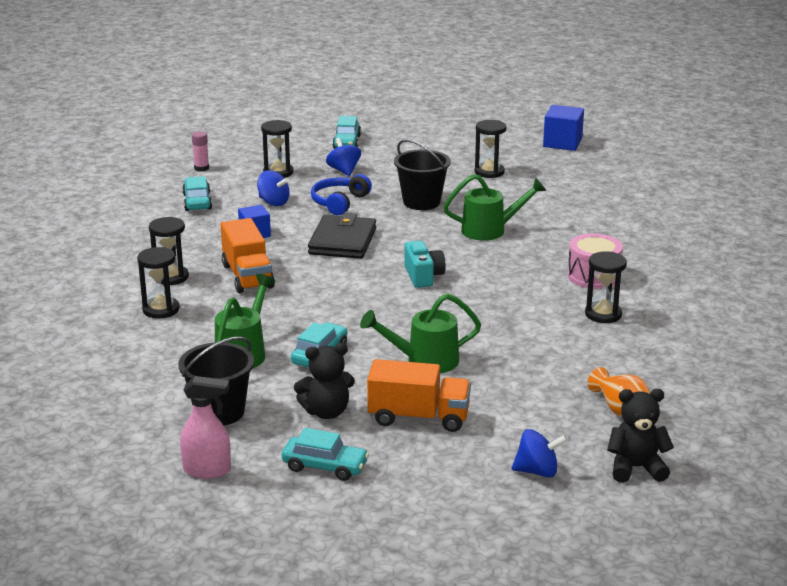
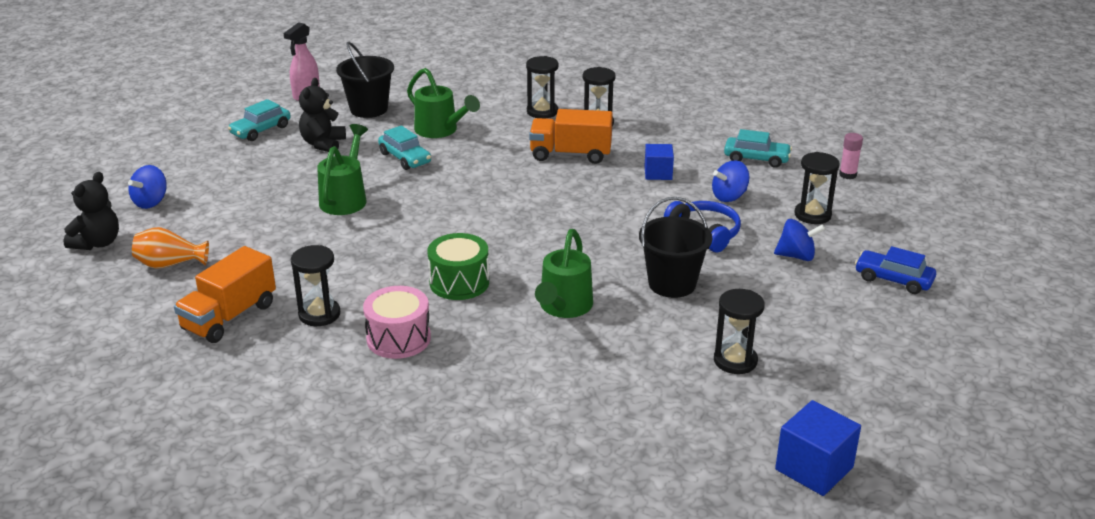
camera: 115 degrees right, 5 degrees up
black wallet [308,213,376,259] -> none
turquoise car [333,116,361,149] -> blue car [855,246,936,294]
orange truck [367,359,471,432] -> orange truck moved to [174,246,276,343]
turquoise camera [404,241,446,288] -> none
none -> green drum [427,233,489,300]

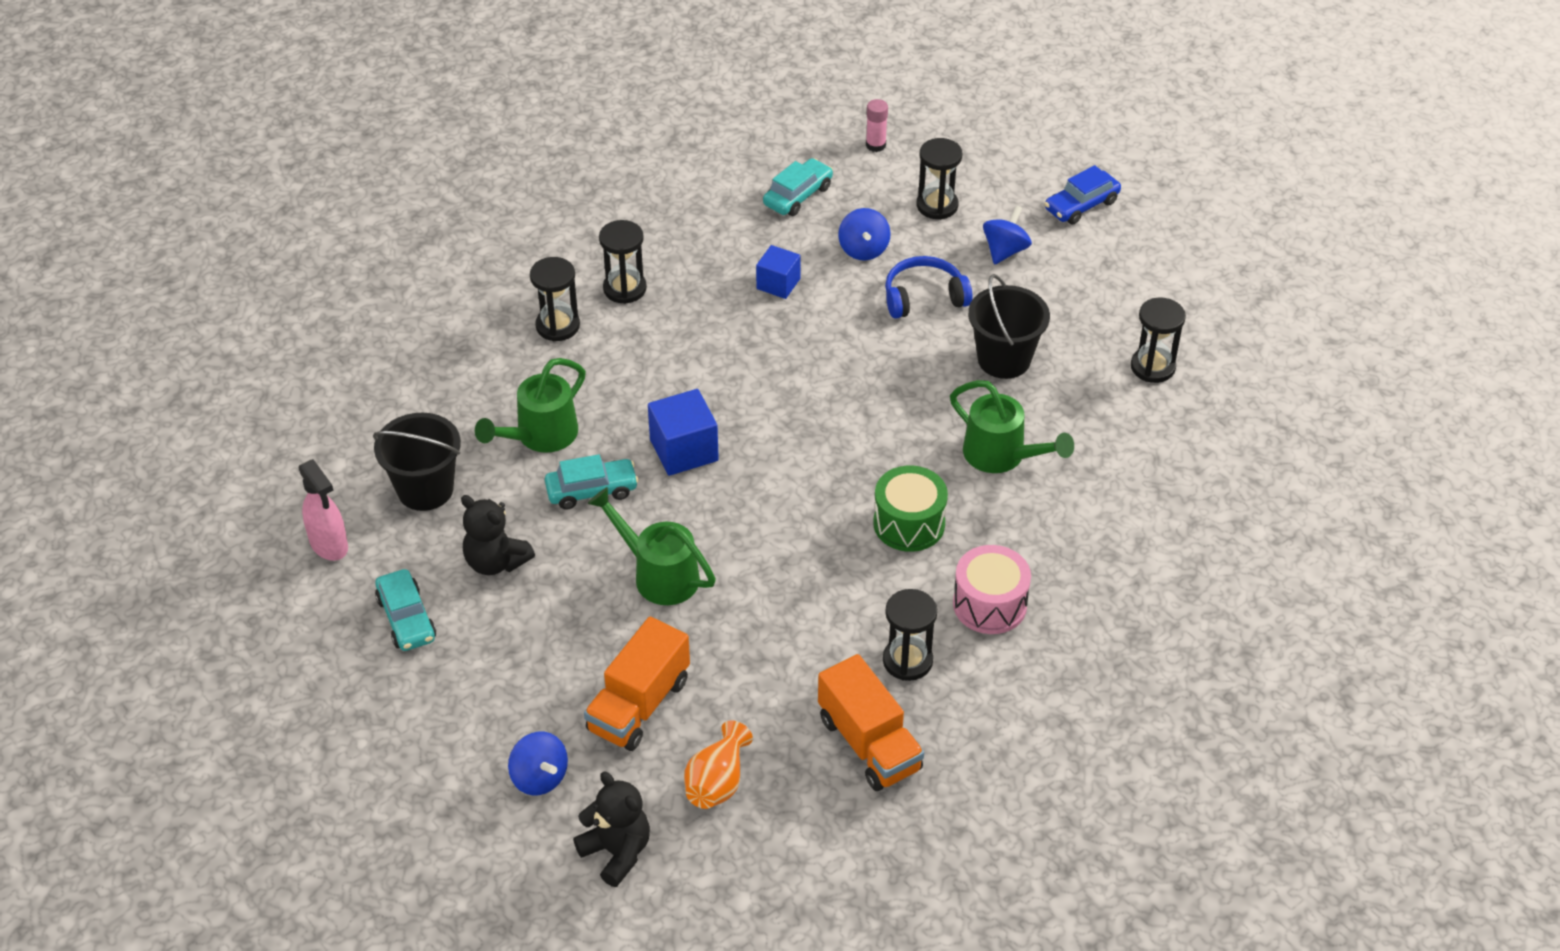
camera: 65 degrees left, 15 degrees up
green watering can [407,68,480,138] -> green watering can turned 150 degrees clockwise [475,358,586,453]
orange truck [529,109,613,164] -> orange truck moved to [584,617,690,751]
blue cube [775,400,861,496] -> blue cube moved to [648,389,719,476]

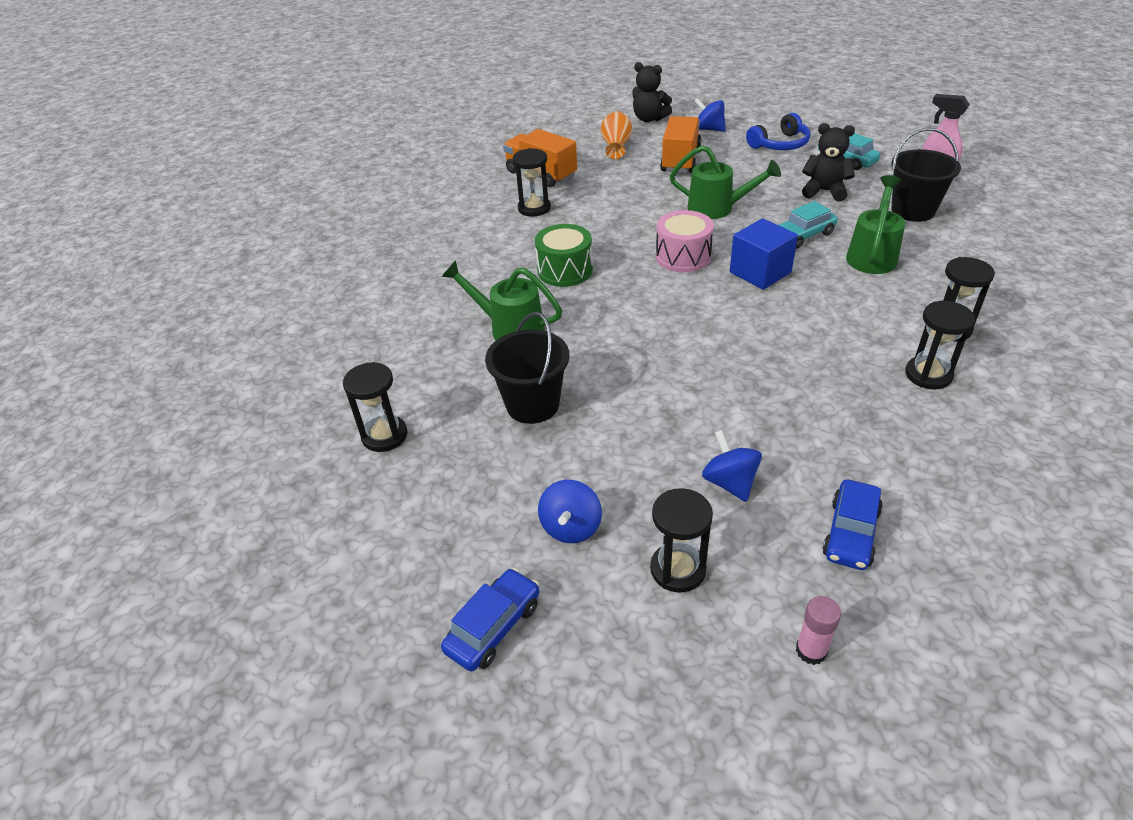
camera: 165 degrees right, 5 degrees down
blue cube [756,245,801,299] -> none
turquoise car [763,158,833,216] -> blue car [822,479,883,570]
blue headphones [885,256,972,319] -> blue headphones moved to [746,113,810,150]
pink drum [953,545,1031,634] -> pink drum moved to [656,210,714,272]

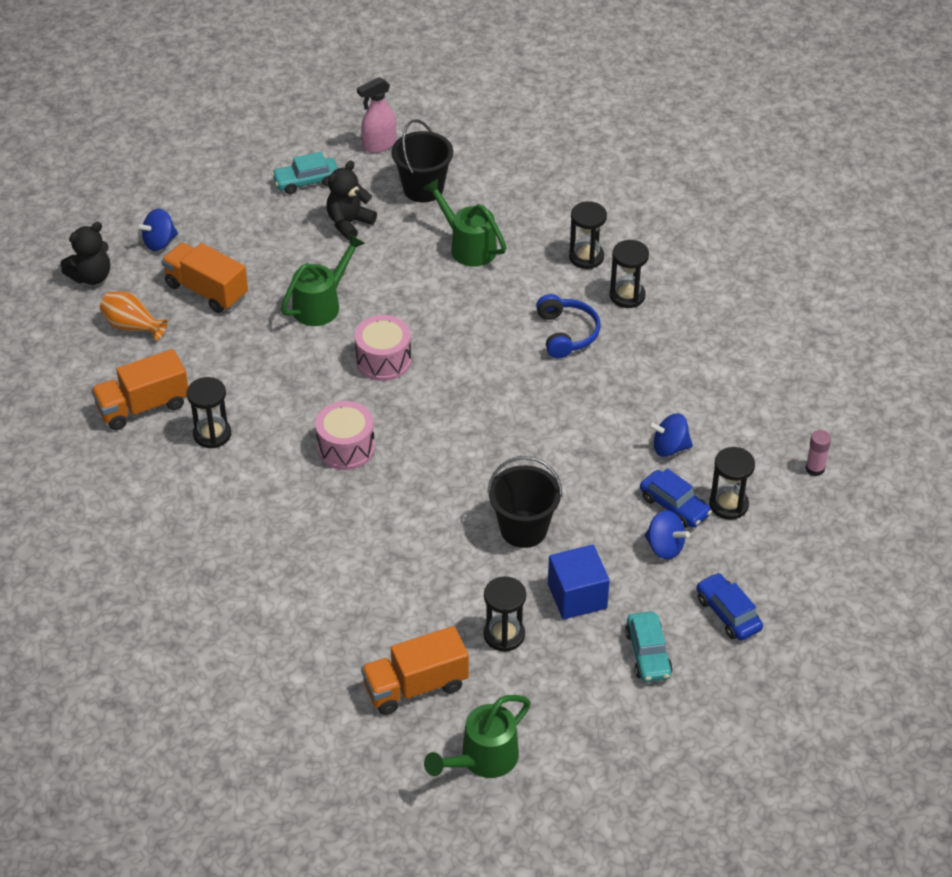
camera: 70 degrees left, 5 degrees up
green watering can [442,261,562,340] -> green watering can moved to [424,695,531,778]
green drum [535,224,593,287] -> pink drum [315,401,375,470]
blue cube [730,218,798,290] -> blue cube moved to [548,545,610,620]
blue headphones [746,113,810,150] -> blue headphones moved to [536,294,601,359]
turquoise car [779,201,838,249] -> turquoise car moved to [625,612,673,682]
blue car [822,479,883,570] -> blue car moved to [640,468,712,528]
none -> orange truck [361,626,469,715]

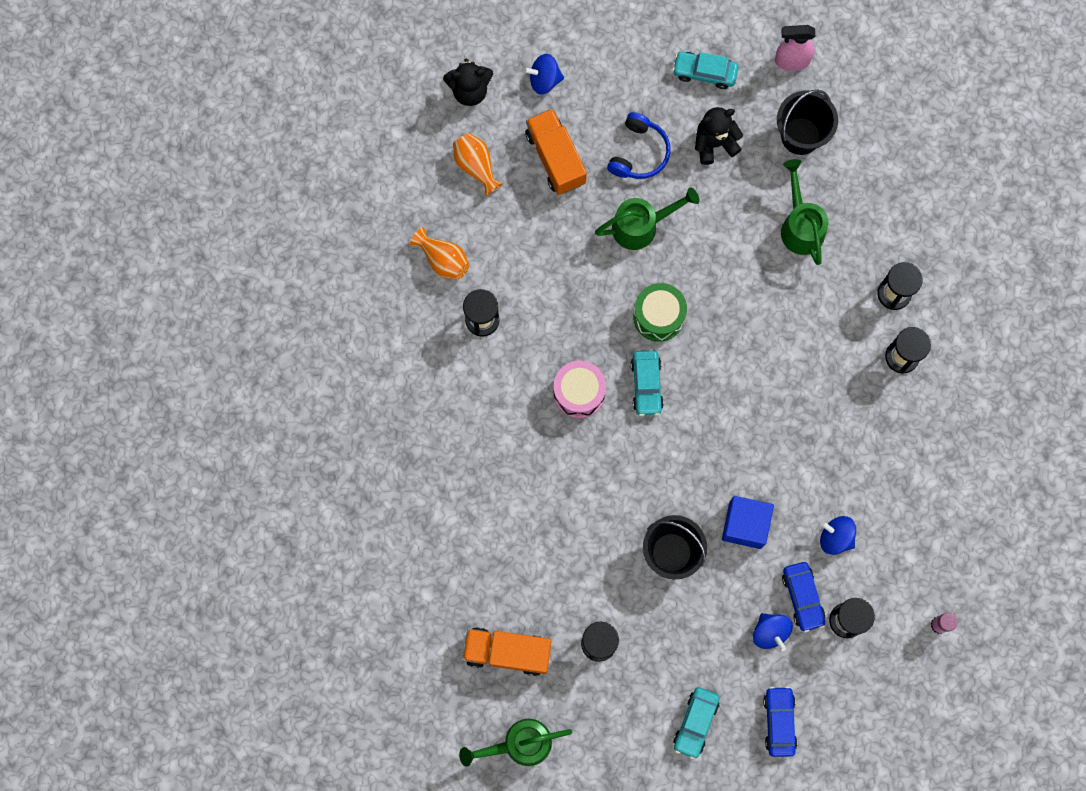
camera: 30 degrees right, 30 degrees up
orange truck [91,349,188,430] -> orange vase [410,228,470,280]
pink drum [354,315,411,381] -> green drum [633,283,687,342]
blue headphones [536,294,601,359] -> blue headphones moved to [607,112,671,179]
blue cube [548,545,610,620] -> blue cube moved to [722,496,774,549]
none -> turquoise car [631,350,664,416]

